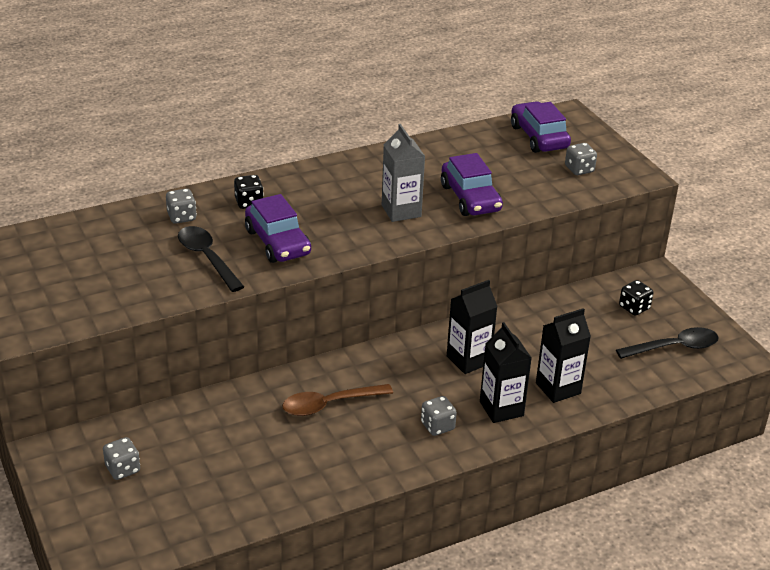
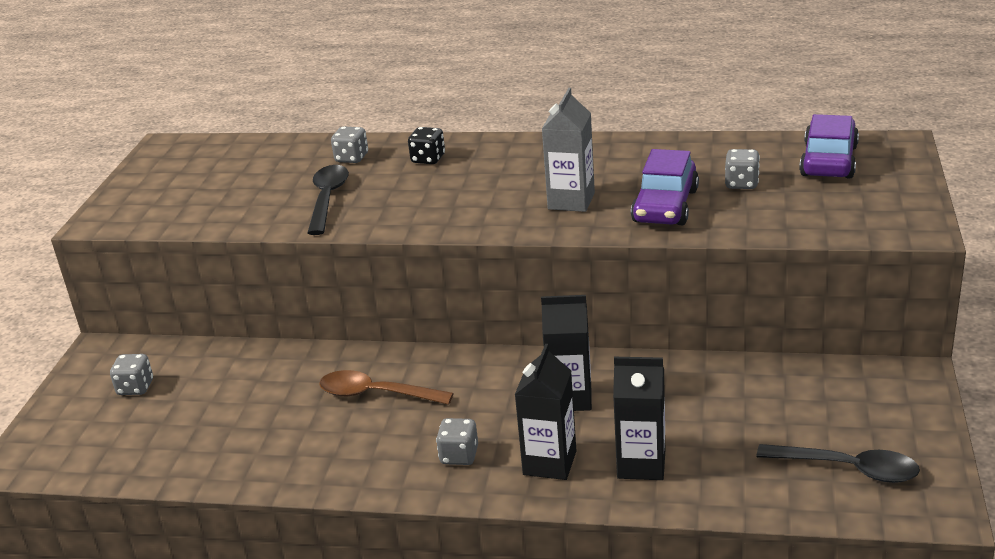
camera: 40 degrees right, 5 degrees down
purple car [245,194,311,263] -> none
grey dice [565,143,597,175] -> grey dice moved to [725,149,760,189]
black dice [619,280,653,315] -> none

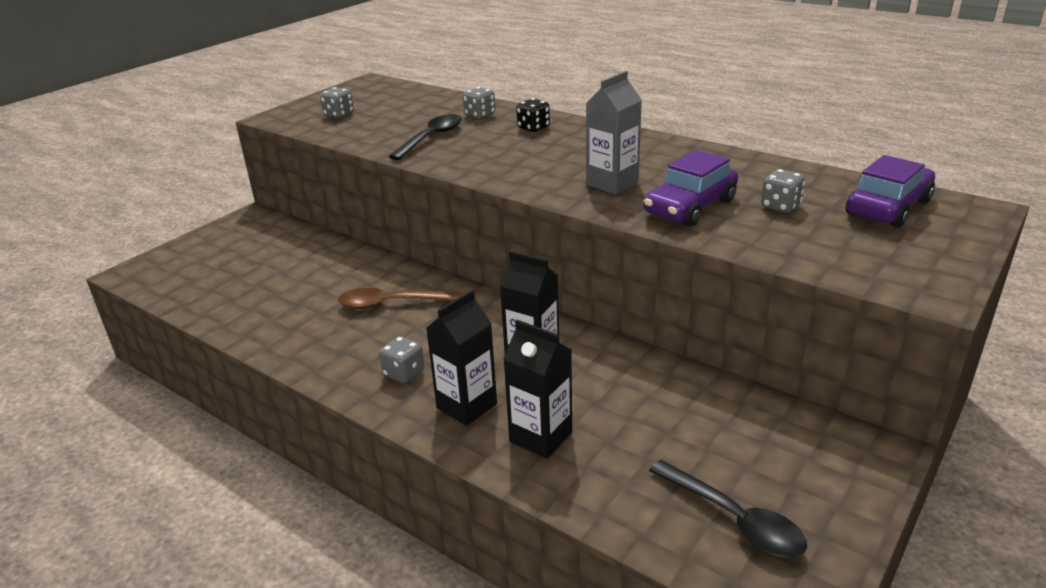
camera: 25 degrees right, 0 degrees up
grey dice [110,354,153,395] -> grey dice moved to [320,87,354,118]
brown spoon [319,370,454,405] -> brown spoon turned 45 degrees counterclockwise [338,288,460,309]

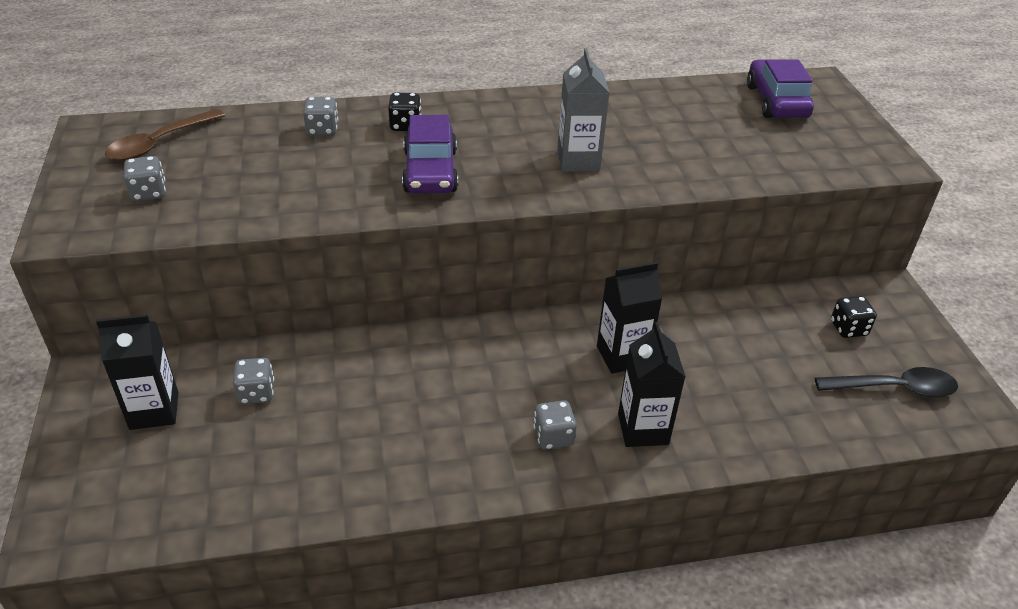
camera: 50 degrees left, 10 degrees up
brown spoon [338,288,460,309] -> brown spoon moved to [105,109,225,161]
black spoon [389,114,462,160] -> none
black carton [503,320,572,459] -> black carton moved to [96,314,178,430]
purple car [643,150,738,227] -> purple car moved to [402,115,458,193]
grey dice [761,169,805,213] -> grey dice moved to [233,358,274,404]
none -> black dice [831,296,877,338]

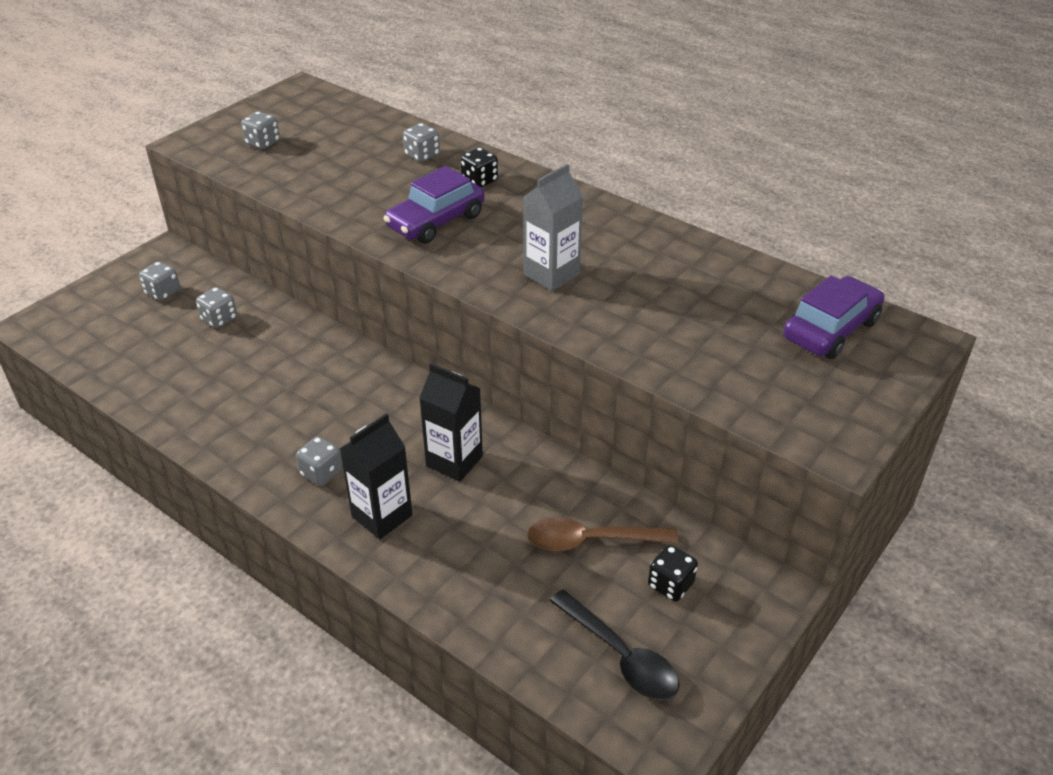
camera: 50 degrees right, 0 degrees up
black carton [96,314,178,430] -> grey dice [139,261,180,301]
brown spoon [105,109,225,161] -> brown spoon moved to [527,517,678,551]

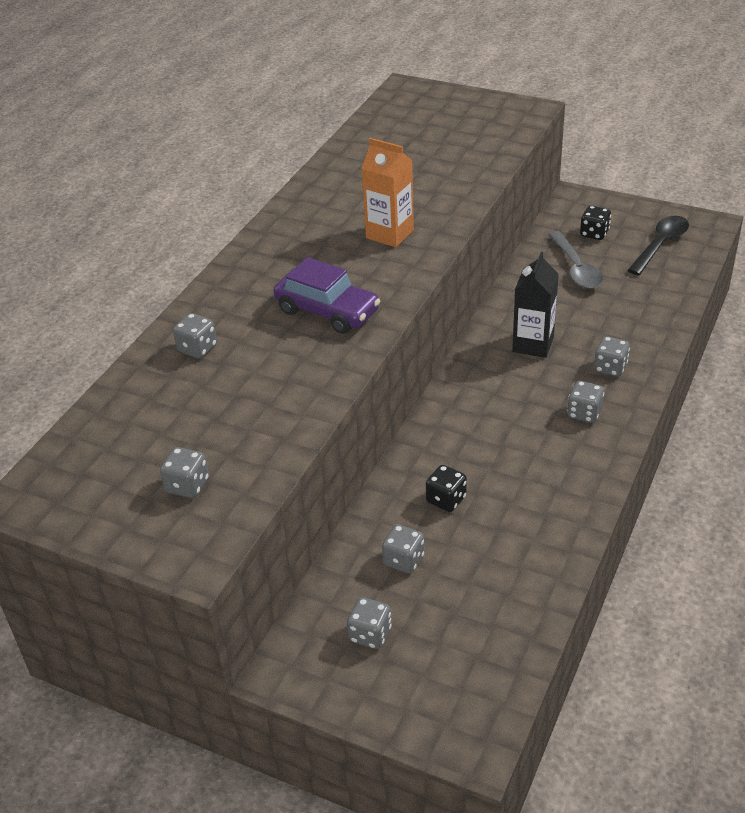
camera: 100 degrees left, 0 degrees up
black carton [339,413,413,539] -> grey dice [594,336,630,377]
black dice [460,147,498,187] -> black dice moved to [426,465,467,512]
grey carton [523,163,584,291] -> orange carton [361,138,414,247]
brown spoon [527,517,678,551] -> grey spoon [548,231,603,289]
purple car [783,275,885,359] -> none

